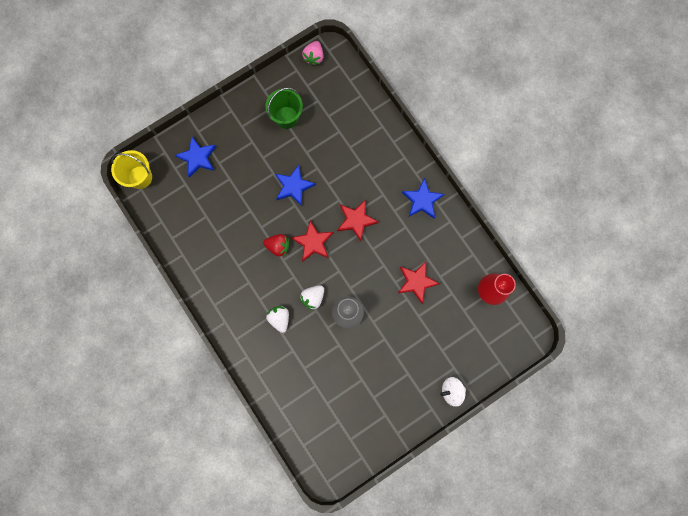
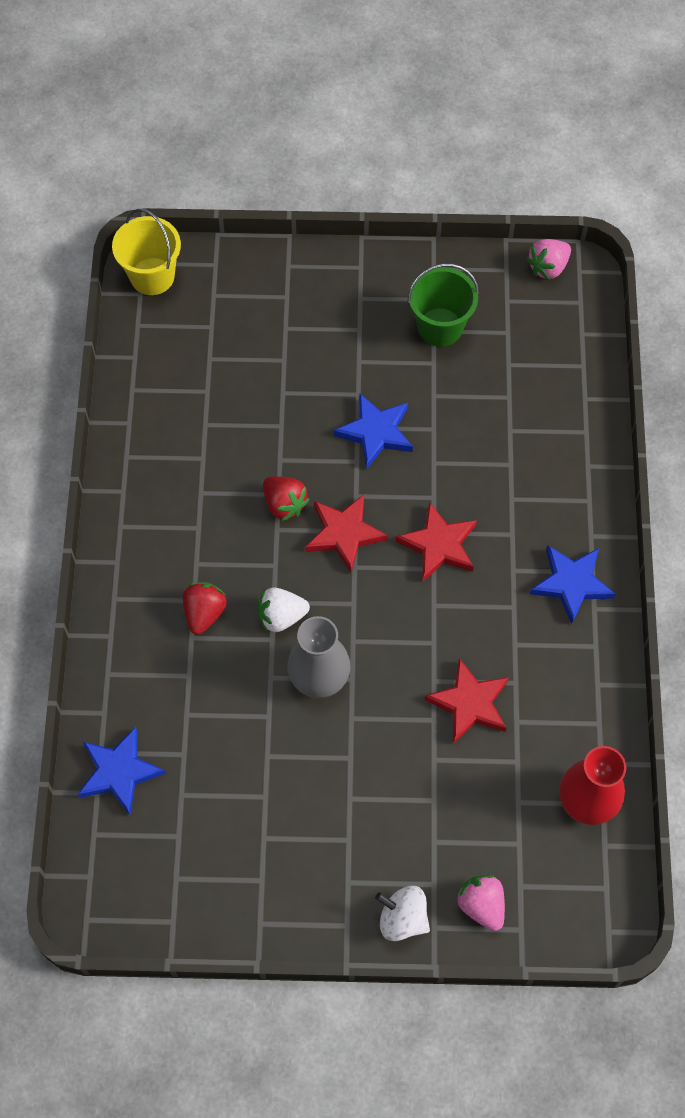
camera: 35 degrees right, 15 degrees down
blue star [175,136,217,178] -> blue star moved to [77,727,166,815]
white strawberry [266,306,289,333] -> red strawberry [183,582,227,635]
none -> pink strawberry [456,875,505,931]

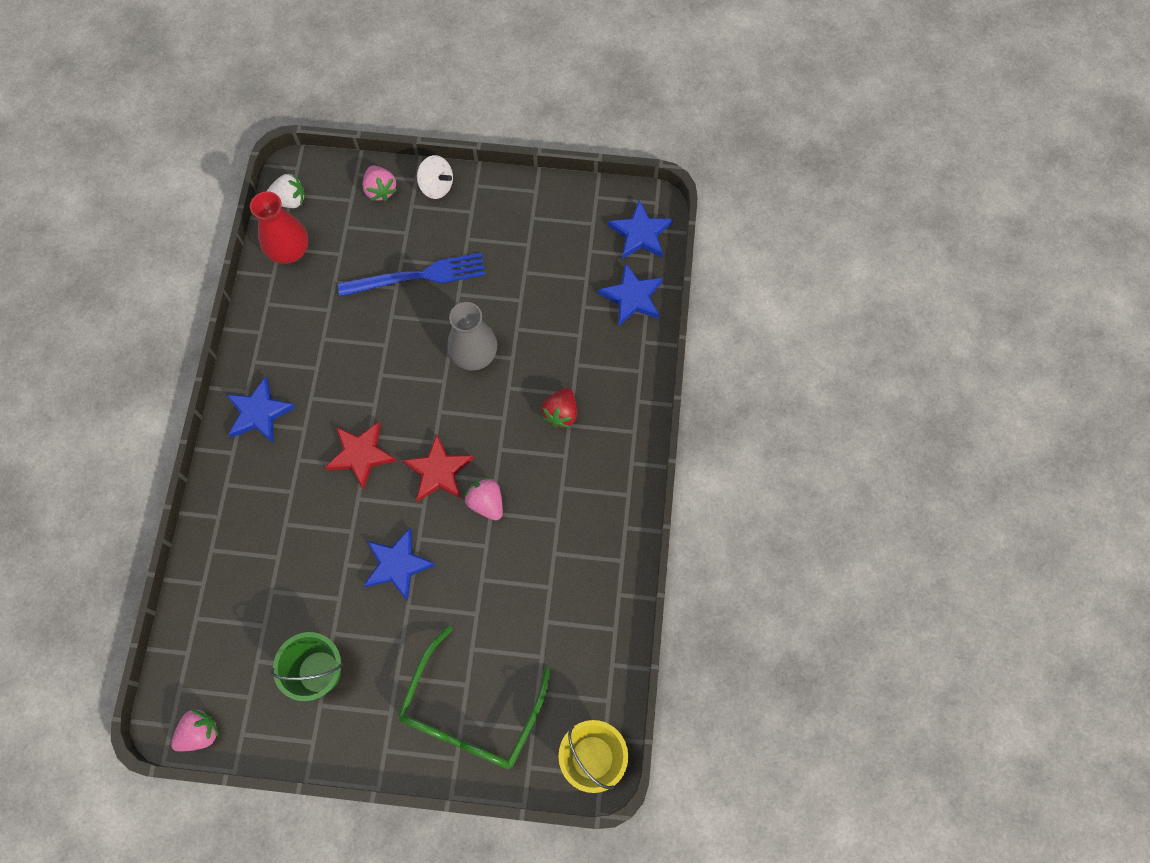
camera: 175 degrees left, 5 degrees up
white strawberry [258,587,310,632] -> white strawberry moved to [267,173,305,208]
red strawberry [263,476,309,521] -> pink strawberry [464,478,503,520]
red star [424,658,509,744] -> none
none -> blue fork [338,253,486,297]
none -> green glasses [398,626,551,769]
none -> blue star [608,200,673,259]

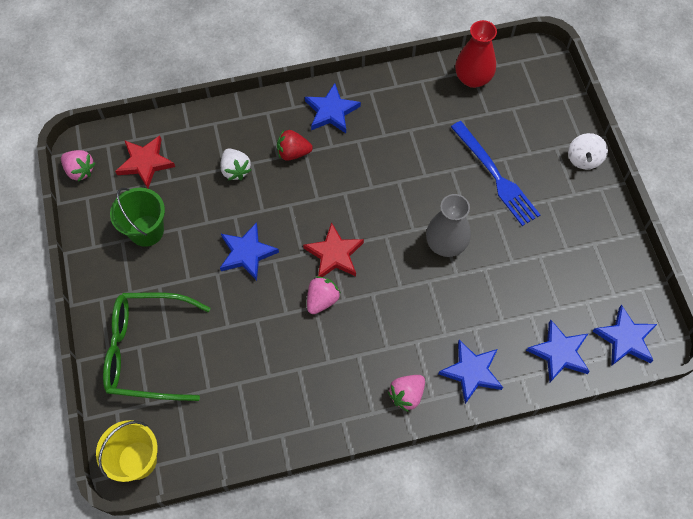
camera: 70 degrees right, 5 degrees down
white strawberry [267,173,305,208] -> white strawberry moved to [220,149,251,180]
red star [325,422,397,490] -> red star moved to [115,136,175,189]
pink strawberry [362,166,397,201] -> pink strawberry moved to [388,375,425,412]
red strawberry [542,388,577,428] -> red strawberry moved to [277,130,313,161]
none -> blue star [438,340,503,404]

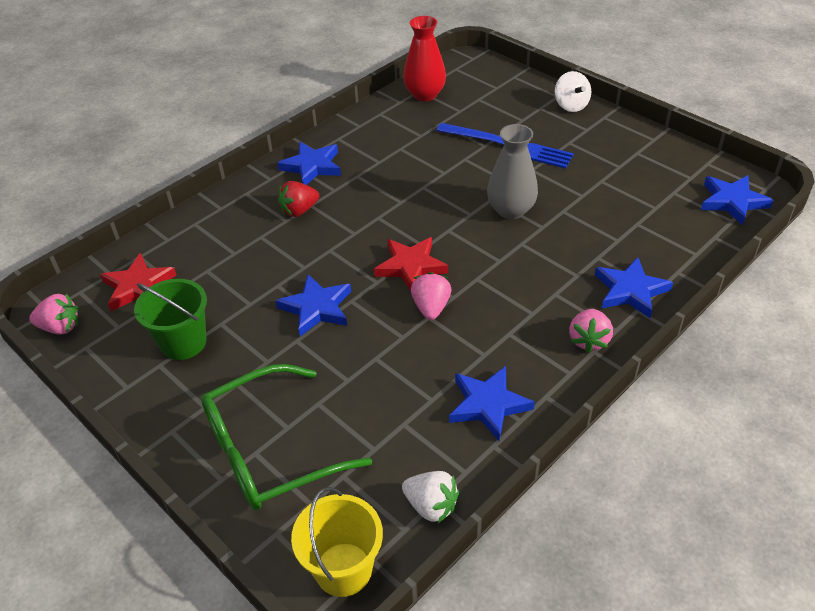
camera: 30 degrees left, 20 degrees down
white strawberry [220,149,251,180] -> white strawberry moved to [402,471,459,523]
blue star [526,320,590,382] -> blue star moved to [449,366,535,441]

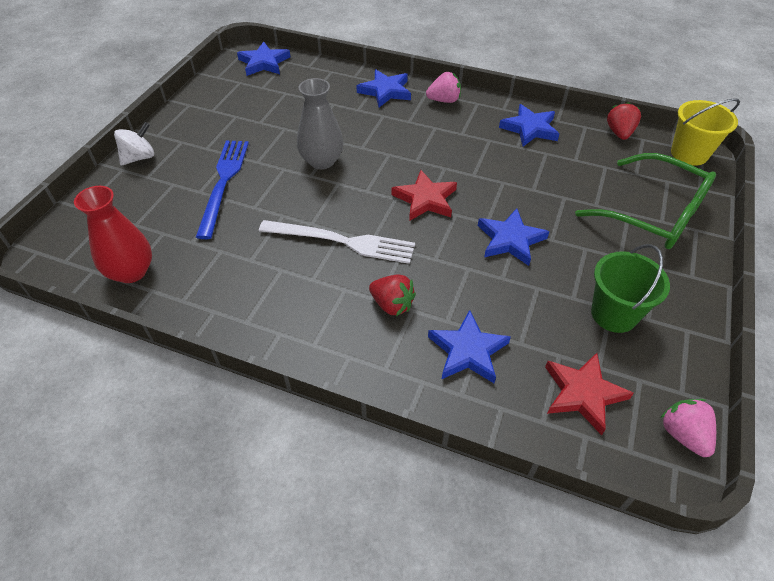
camera: 115 degrees left, 5 degrees up
blue star [278,142,341,185] -> blue star moved to [428,310,511,383]
white strawberry [402,471,459,523] -> red strawberry [607,102,641,140]
pink strawberry [411,272,451,320] -> none
none -> white fork [259,220,415,264]

